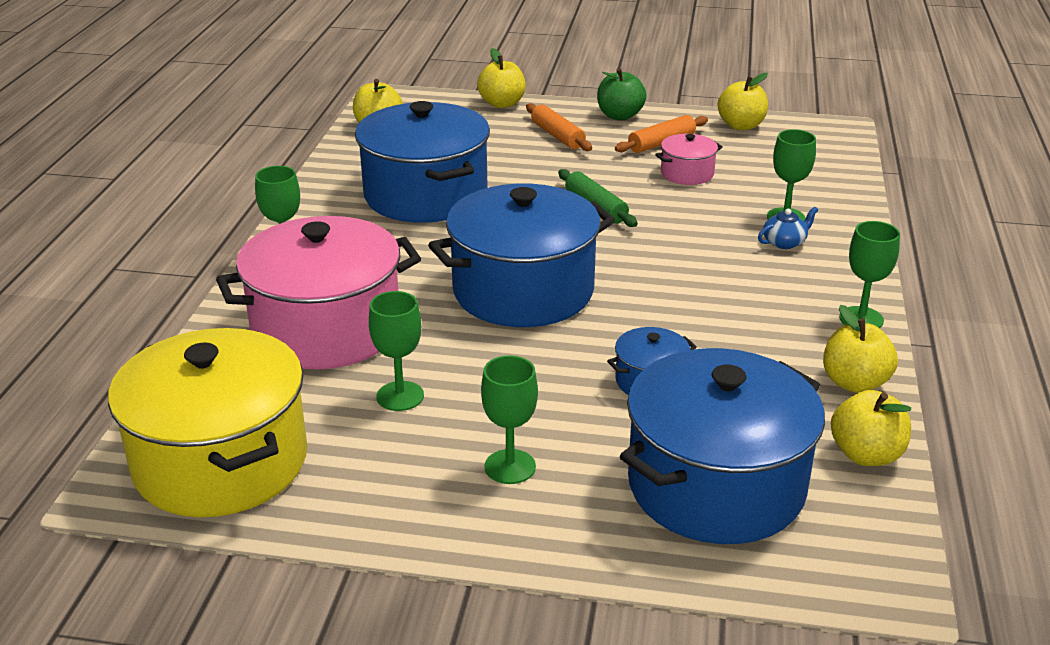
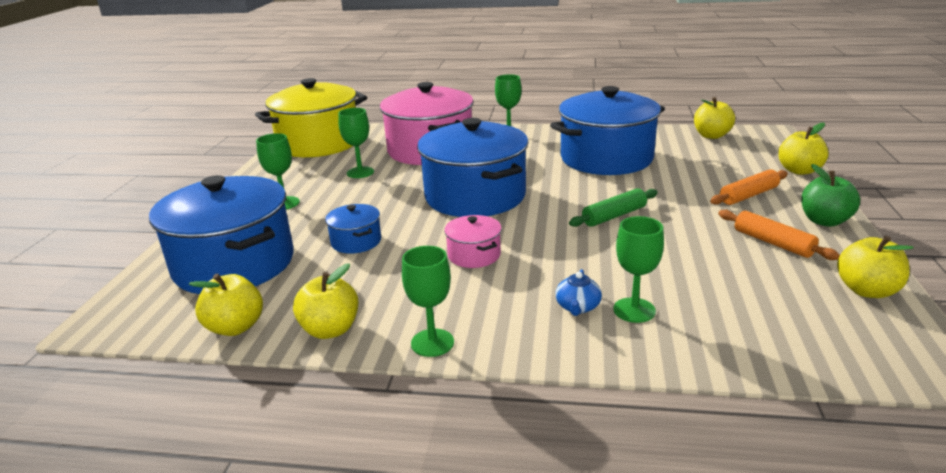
camera: 90 degrees right, 5 degrees down
pink pot [655,134,723,185] -> pink pot moved to [444,215,502,268]
blue teapot [758,207,818,249] -> blue teapot turned 45 degrees clockwise [555,269,602,316]

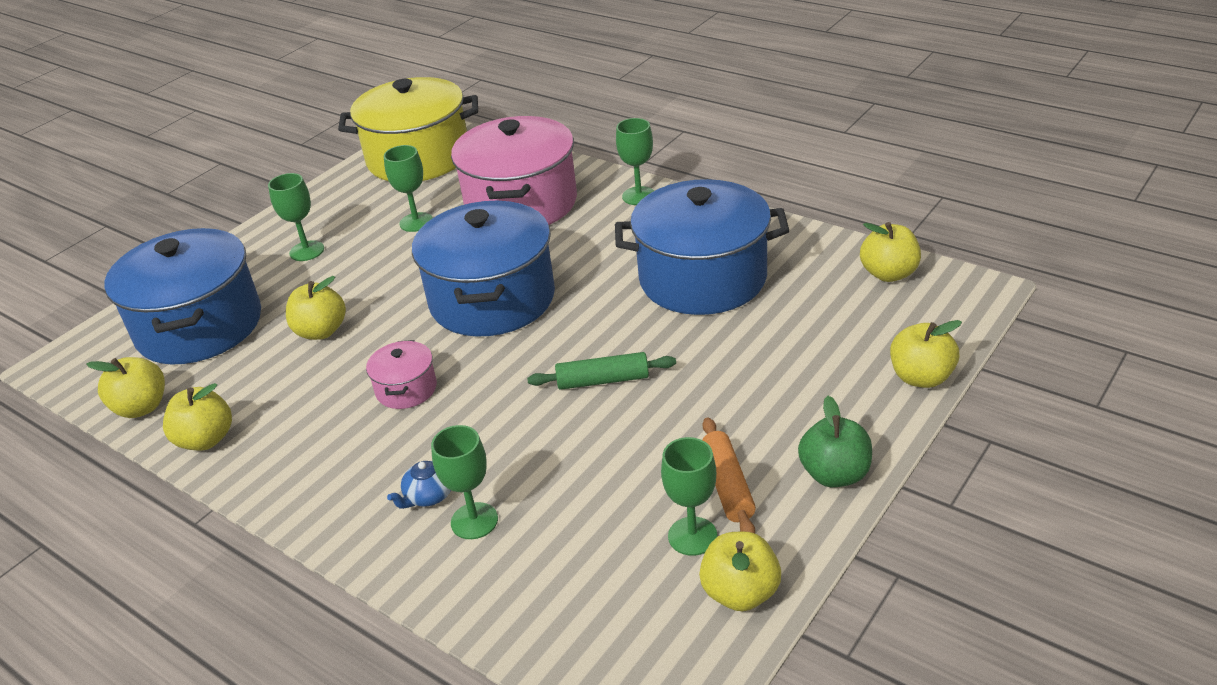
camera: 30 degrees right, 10 degrees up
blue pot [325,204,381,254] -> yellow apple [286,276,346,340]
green goblet [402,246,454,357] -> green goblet moved to [661,437,717,556]
orange rolling pin [710,169,788,205] -> none

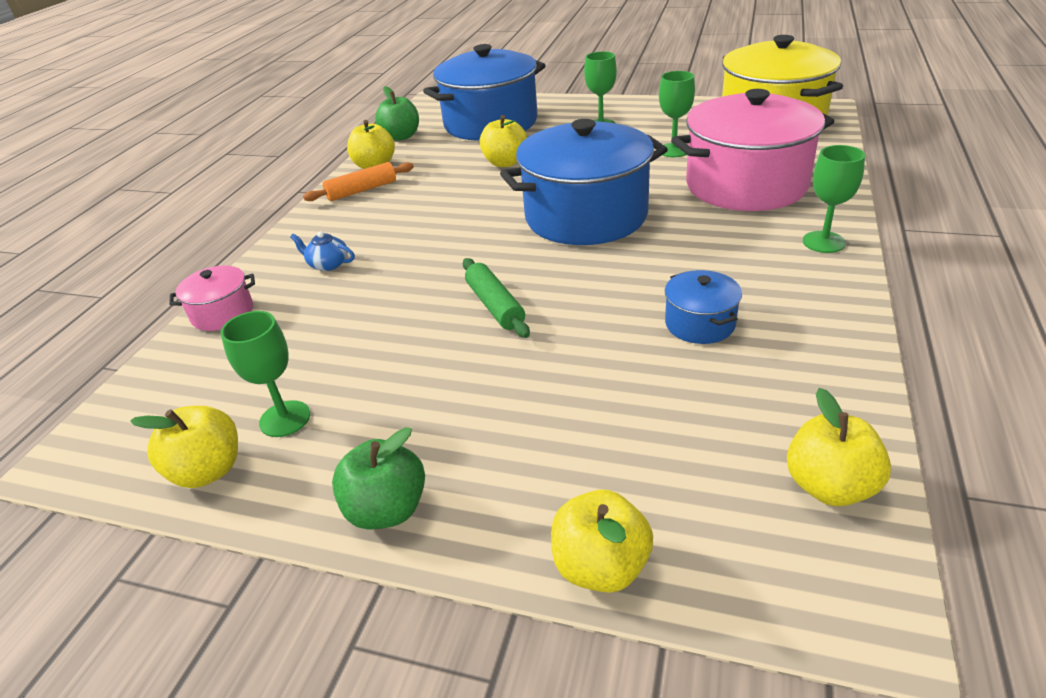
camera: 70 degrees right, 0 degrees up
yellow apple [86,357,165,418] -> green apple [375,86,419,141]
pink pot [366,340,437,409] -> pink pot moved to [169,266,255,331]
green goblet [431,425,498,539] -> none
blue pot [615,179,789,315] -> blue pot [665,270,742,344], size x0.45
orange rolling pin [702,417,756,533] -> orange rolling pin moved to [303,162,414,201]

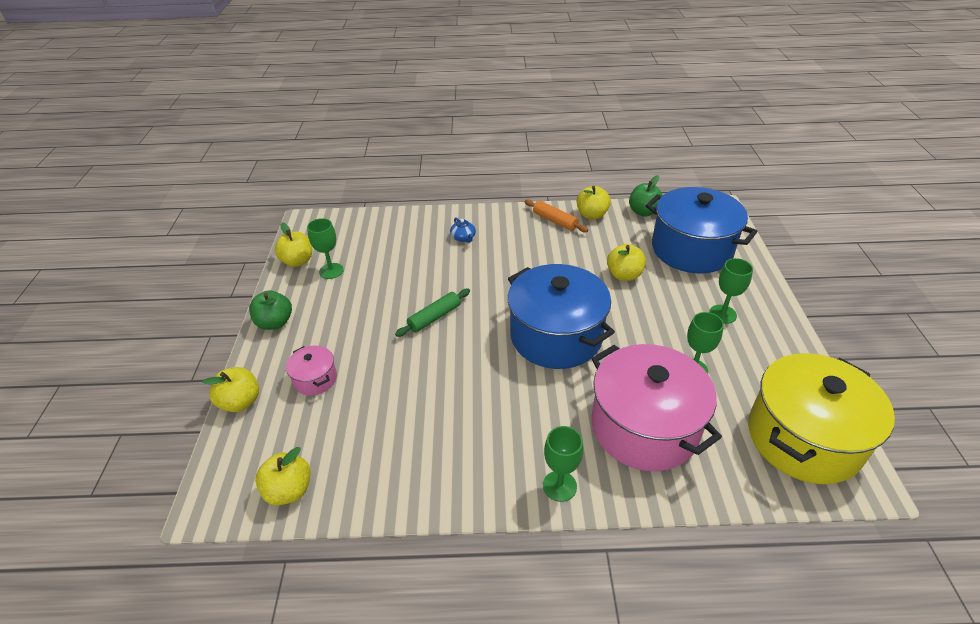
camera: 70 degrees right, 5 degrees up
pink pot [169,266,255,331] -> pink pot moved to [286,346,337,395]
blue teapot [290,231,355,271] -> blue teapot turned 150 degrees clockwise [450,217,476,243]
blue pot [665,270,742,344] -> none

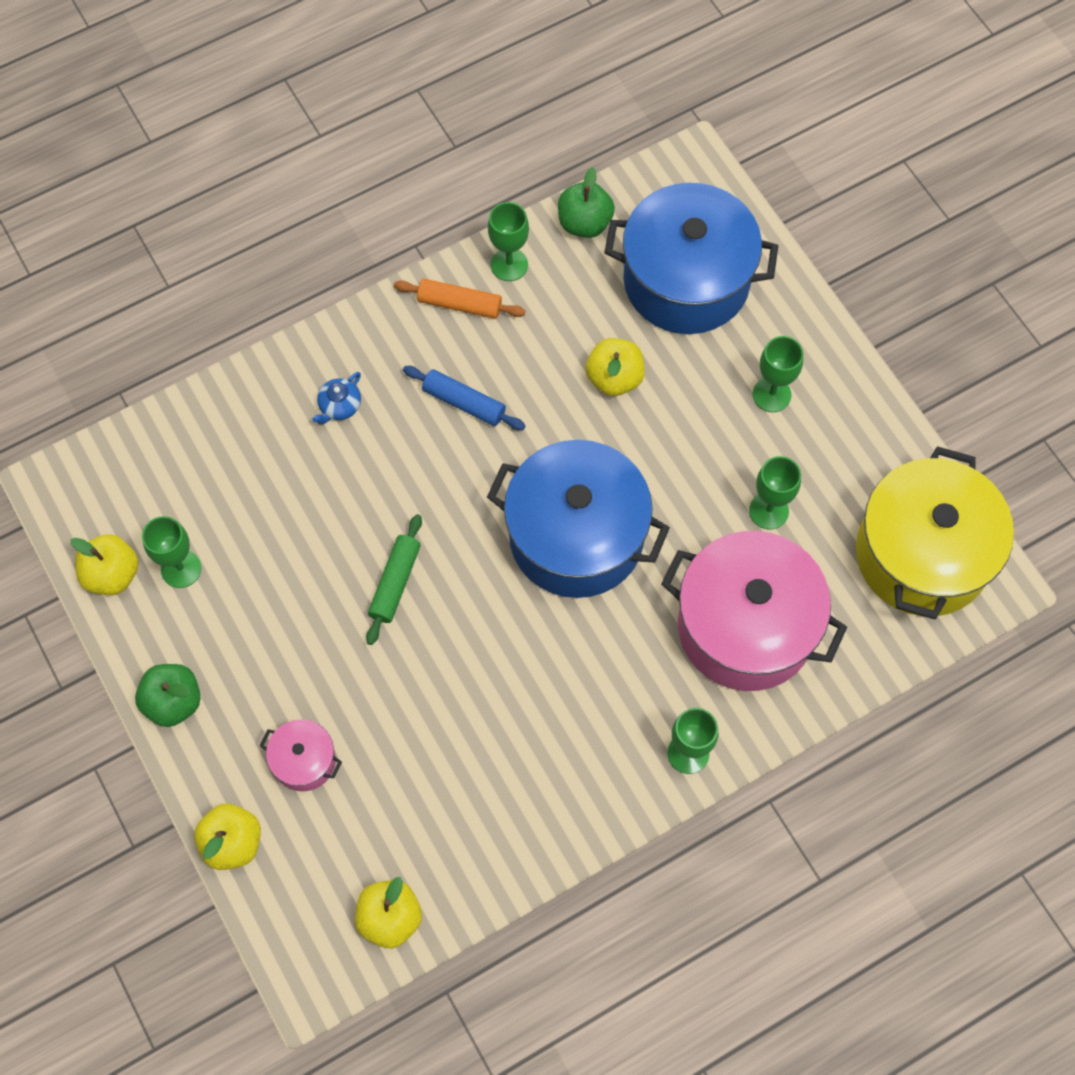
camera: 30 degrees left, 25 degrees up
blue teapot [450,217,476,243] -> blue teapot turned 90 degrees clockwise [312,372,361,424]
yellow apple [576,186,611,219] -> green goblet [488,202,529,281]
none -> blue rolling pin [403,366,526,430]

